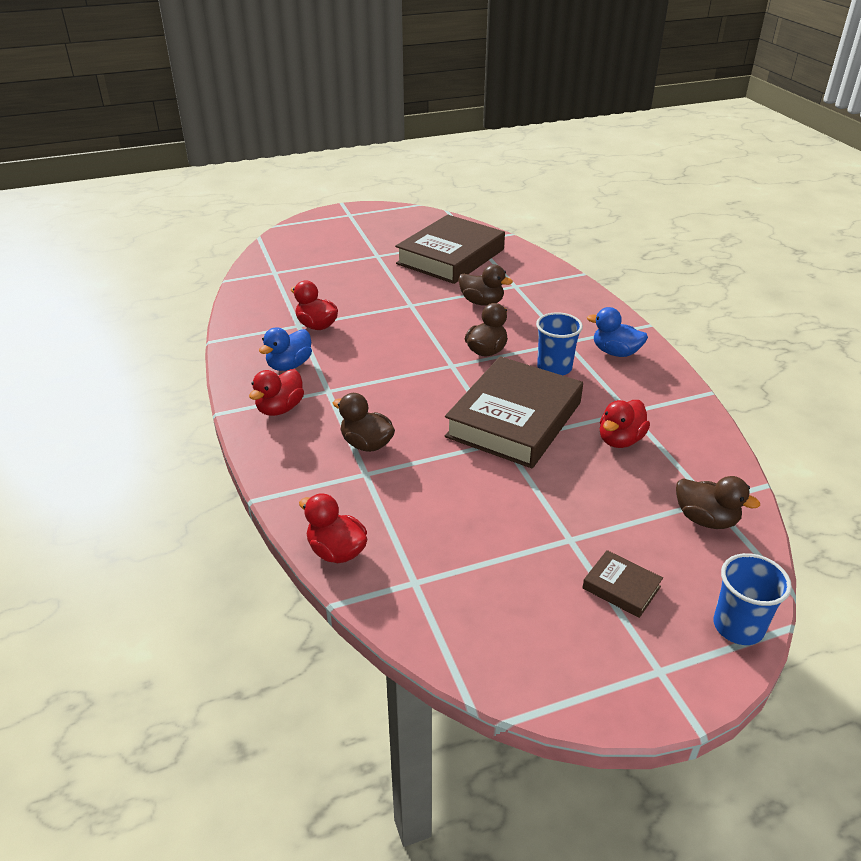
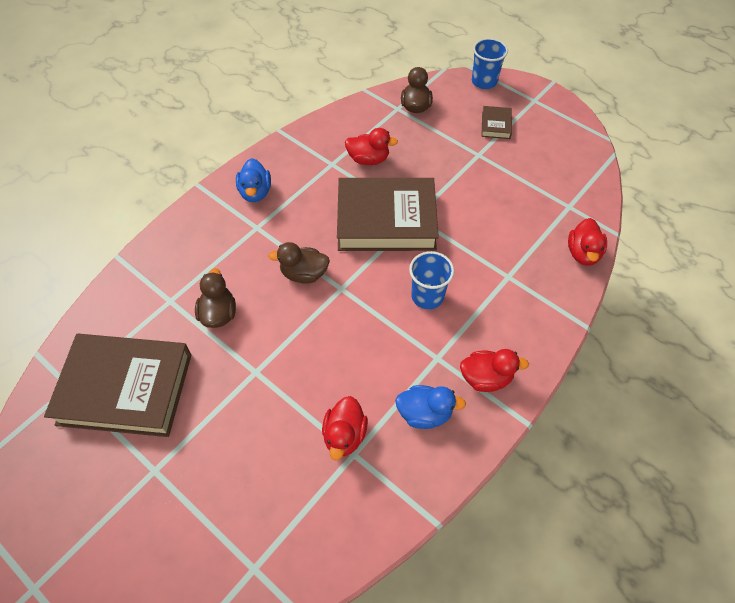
camera: 120 degrees left, 20 degrees up
brown duck [333,393,395,452] -> none
blue cup [536,312,583,375] -> blue cup moved to [409,251,454,309]

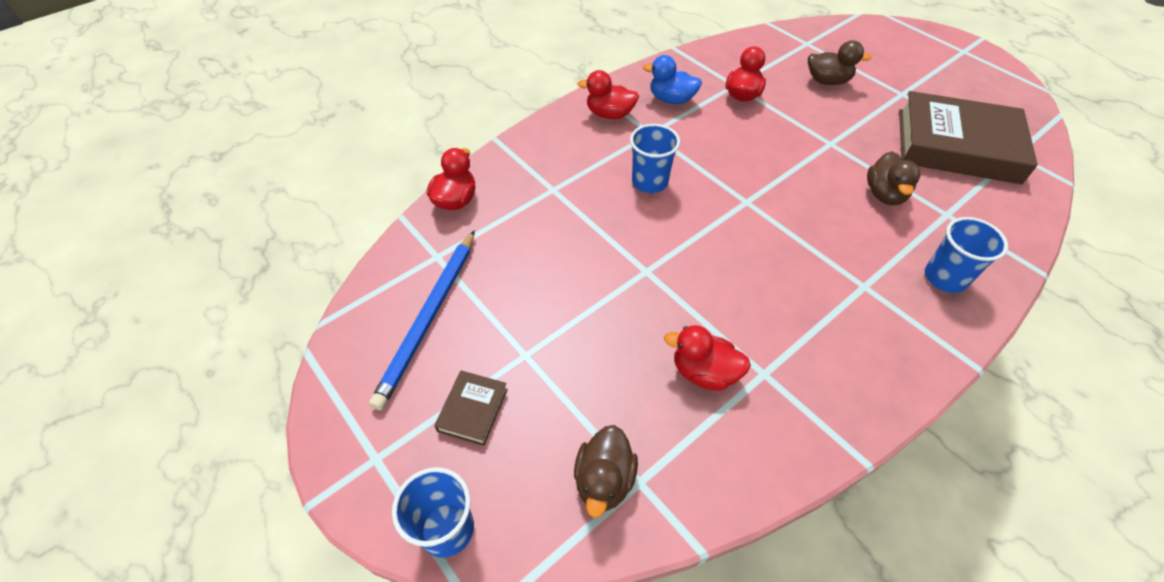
camera: 170 degrees left, 5 degrees down
blue duck [236,158,271,202] -> none
brown duck [268,242,330,284] -> brown duck moved to [808,40,872,85]
brown book [337,178,439,251] -> none
none -> blue pencil [369,230,475,410]
none -> blue cup [925,217,1008,293]

